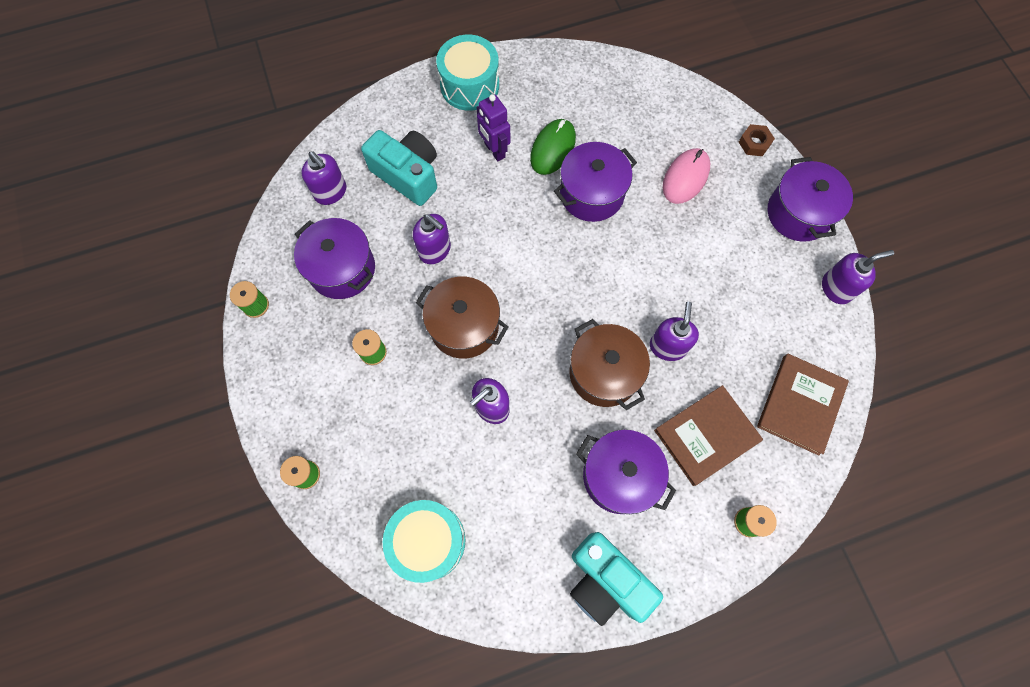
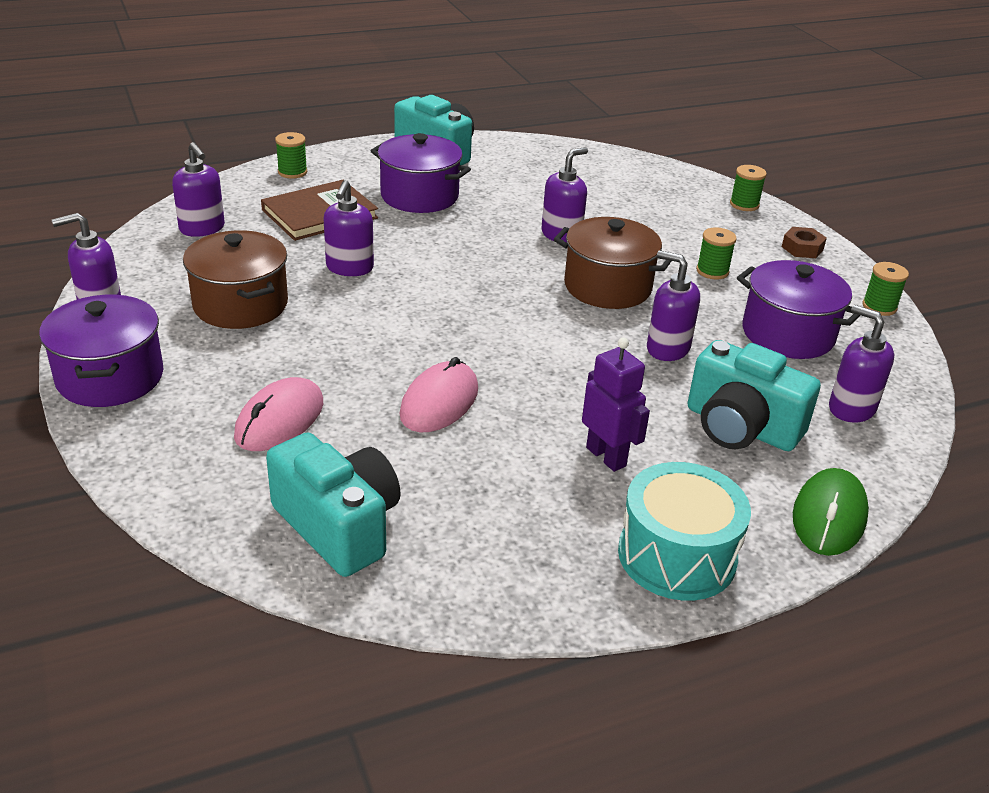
camera: 175 degrees right, 35 degrees down
turquoise drum [383,500,465,583] -> none
green mouse [530,119,576,175] -> green mouse moved to [793,468,869,556]
purple pot [554,142,637,222] -> pink mouse [400,357,478,432]
brown pot [569,319,650,410] -> brown pot moved to [183,230,288,329]
brown nut [739,124,775,156] -> brown nut moved to [782,227,827,258]
brown book [757,354,849,456] -> purple soap dispenser [172,142,225,237]
none -> turquoise camera [266,433,401,577]

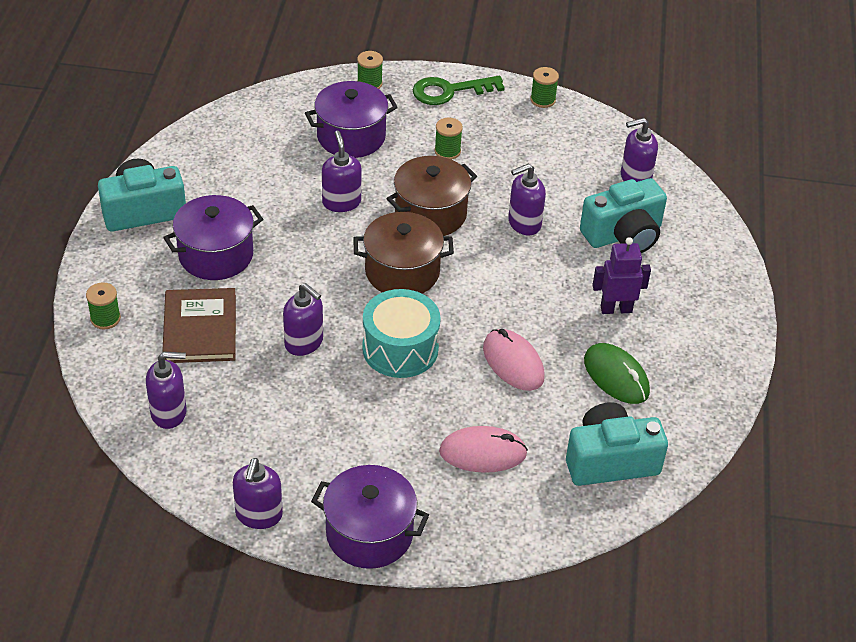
camera: 60 degrees left, 10 degrees up
brown pot [183,230,288,329] -> brown pot moved to [354,212,454,293]
pink mouse [234,377,323,451] -> pink mouse turned 60 degrees counterclockwise [439,426,528,473]
turquoise drum [618,462,751,601] -> turquoise drum moved to [362,289,441,378]
purple pot [737,260,860,359] -> purple pot moved to [305,81,398,158]
brown nut [782,227,827,258] -> green key [413,76,505,105]
green mouse [793,468,869,556] -> green mouse moved to [584,343,650,404]

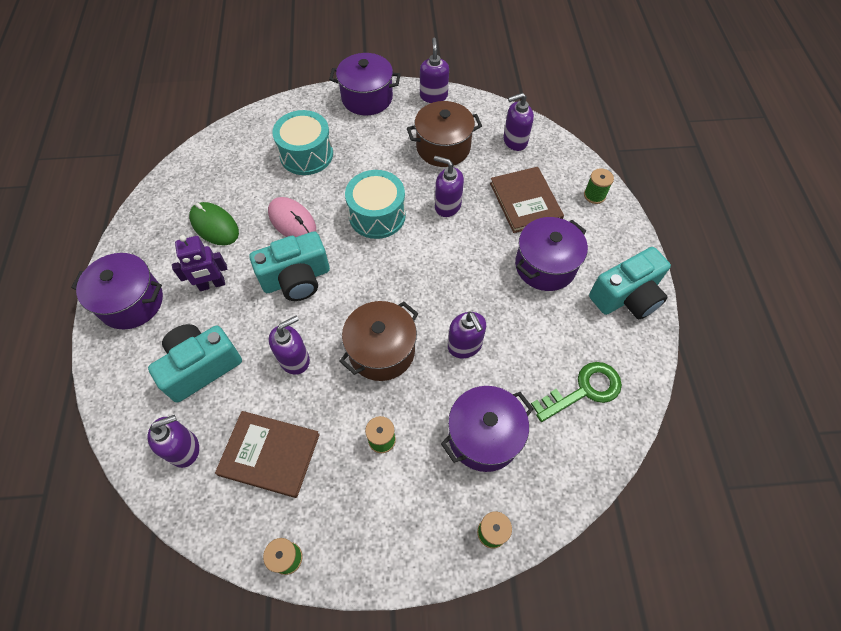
camera: 170 degrees right, 15 degrees up
brown pot [354,212,454,293] -> brown pot moved to [407,101,482,167]
green key [413,76,505,105] -> green key moved to [531,362,622,422]
pink mouse [439,426,528,473] -> turquoise drum [272,110,333,175]
turquoise camera [566,402,668,486] -> turquoise camera moved to [250,231,330,301]
none -> purple pot [71,253,163,329]
none -> brown book [215,411,320,498]

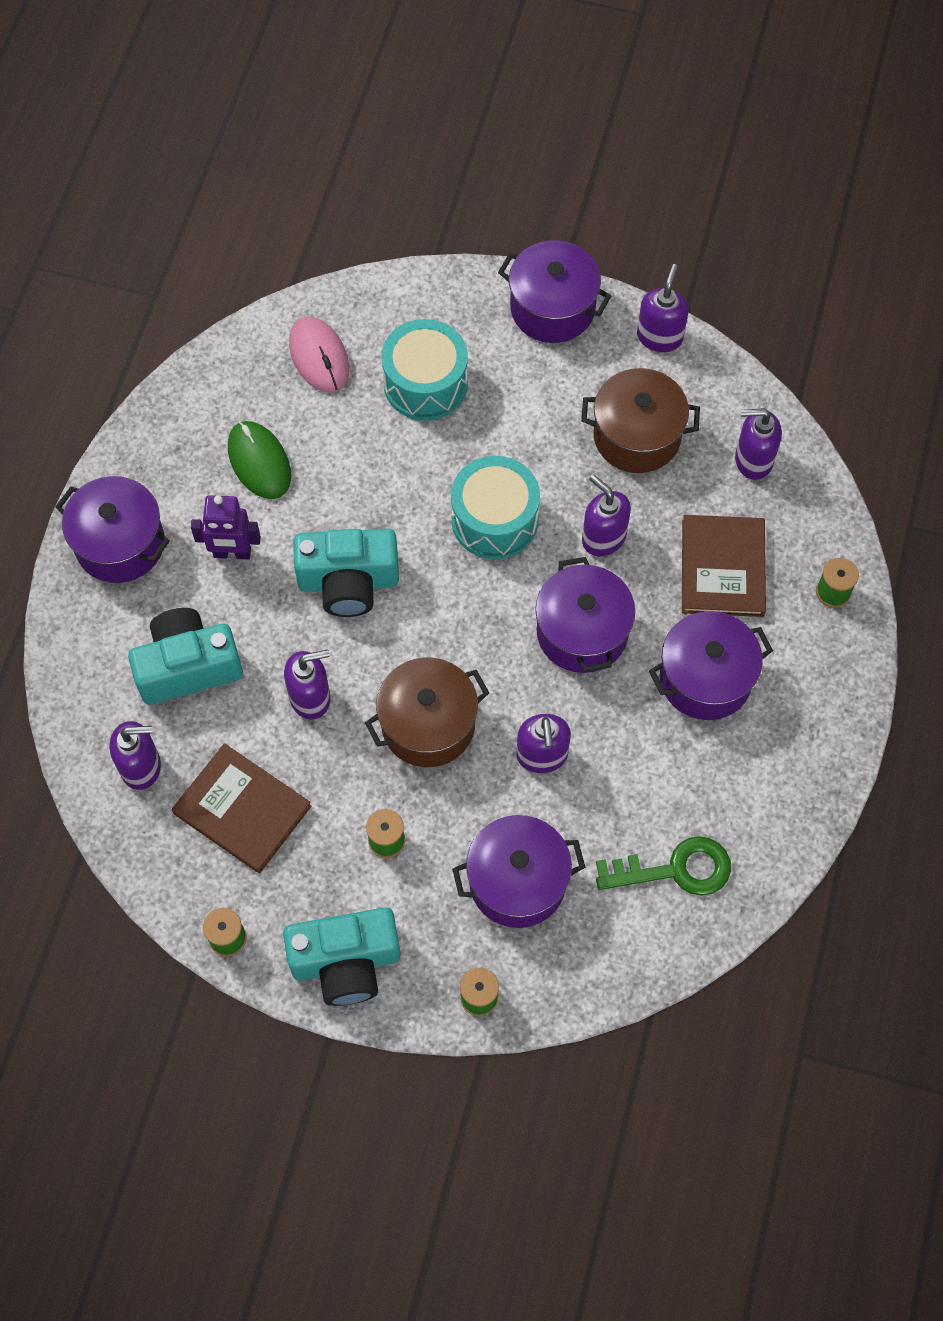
camera: 20 degrees right, 5 degrees up
pink mouse [268,197,316,237] -> pink mouse moved to [289,317,349,393]
turquoise camera [589,247,671,319] -> turquoise camera moved to [283,907,401,1006]
none -> purple pot [535,557,635,673]

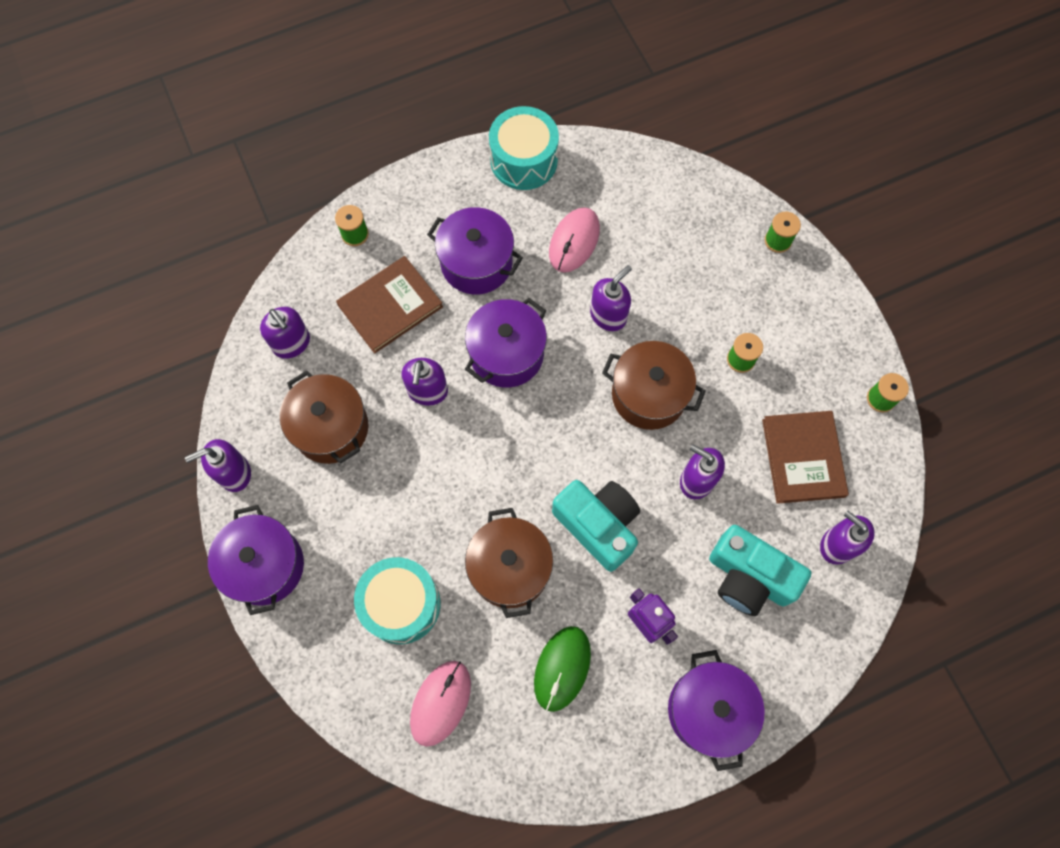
camera: 130 degrees left, 5 degrees up
turquoise camera [283,907,401,1006] -> none
turquoise drum [451,456,540,559] -> turquoise drum moved to [489,106,559,190]
purple pot [452,815,585,928] -> none
green key [596,836,731,896] -> none
none -> brown pot [465,508,553,618]
none -> pink mouse [549,207,600,273]

